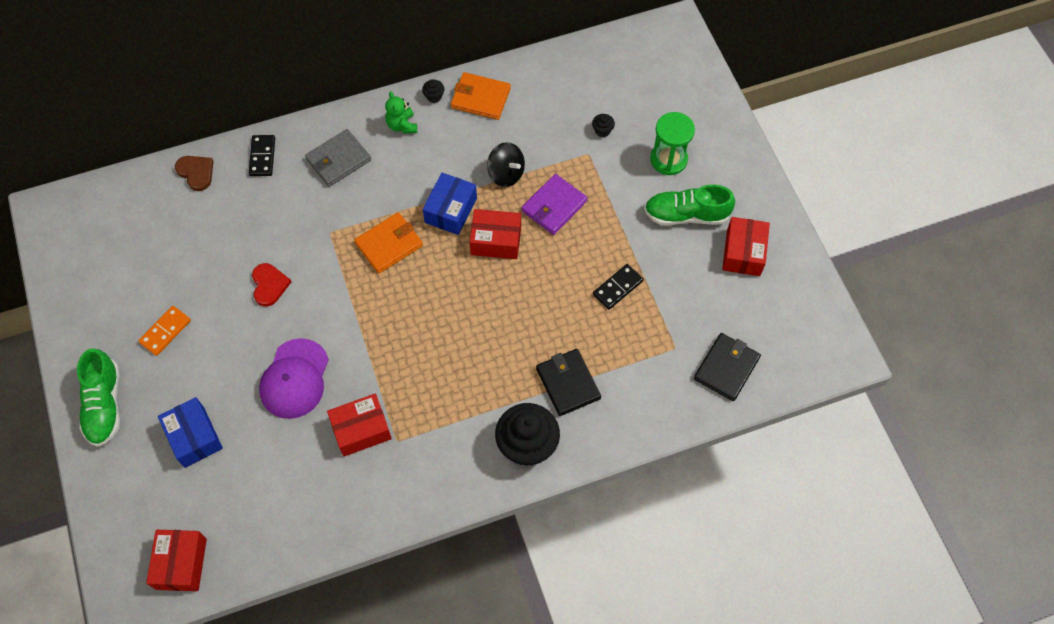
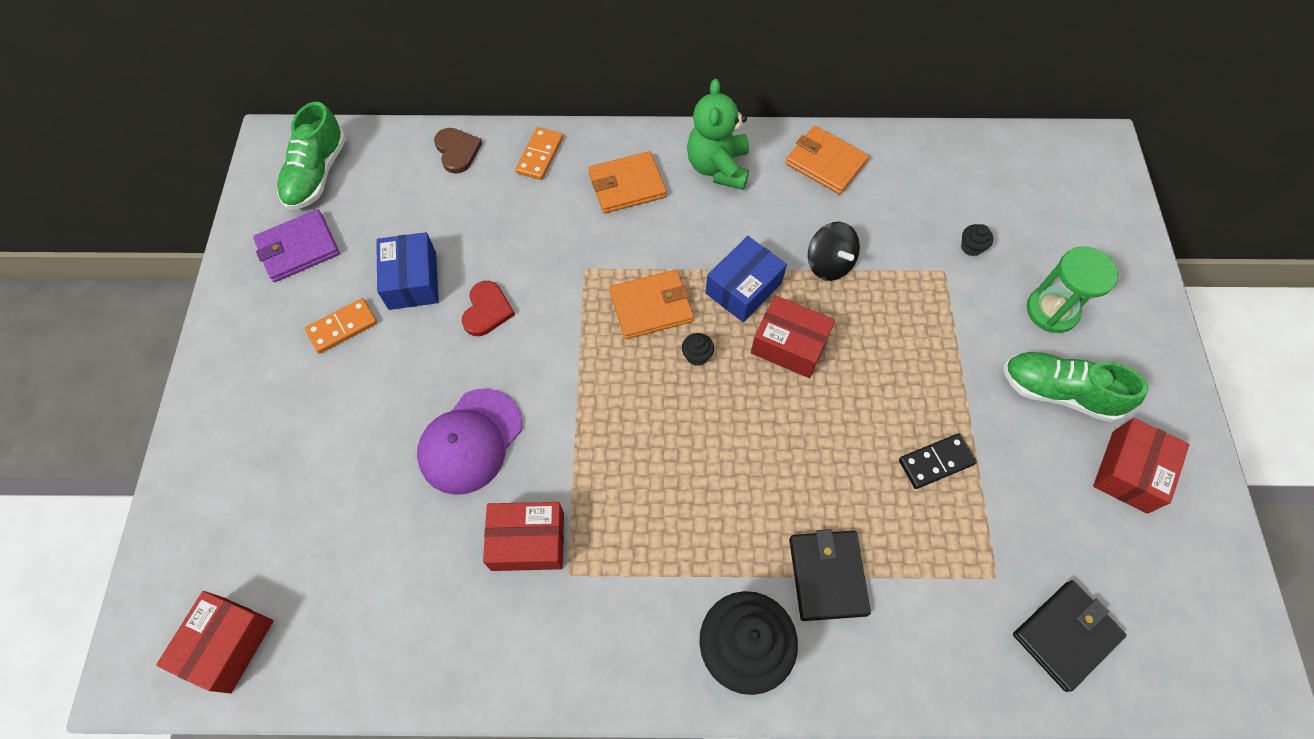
camera: 20 degrees right, 0 degrees up
green shoe [77,348,120,447] -> green shoe moved to [277,102,346,210]
blue box [158,397,223,468] -> blue box moved to [376,232,439,310]
black domino [249,135,275,176] -> orange domino [515,127,563,180]
grey wallet [305,129,371,187] -> orange wallet [588,151,667,213]
green teddy bear [385,91,417,133] -> green teddy bear [687,79,749,190], size x1.66
black cupcake [422,79,444,103] -> black cupcake moved to [682,333,714,366]
purple wallet [522,174,587,235] -> purple wallet moved to [253,209,340,282]

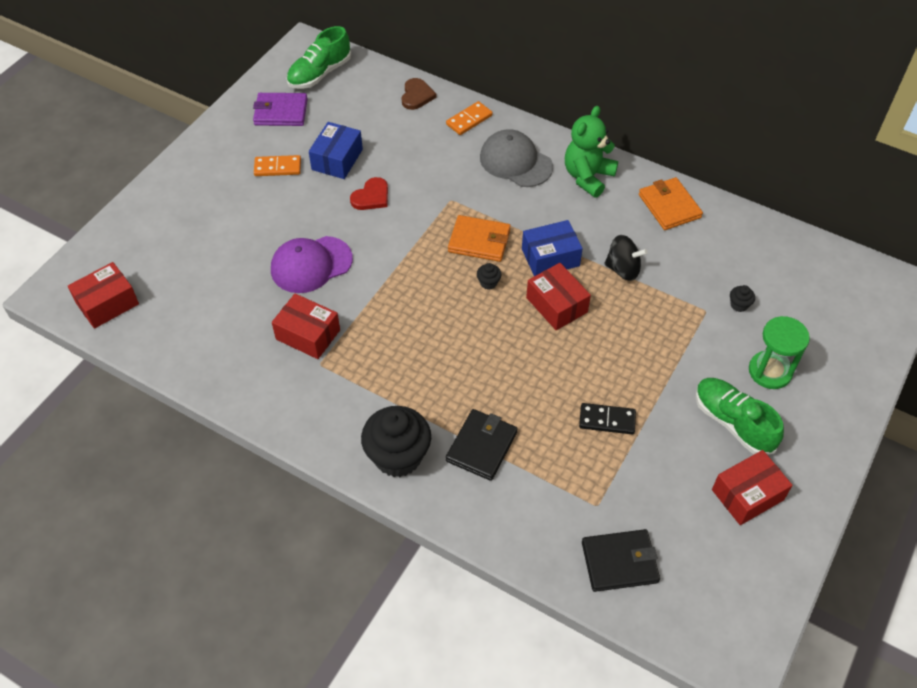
camera: 30 degrees right, 10 degrees down
orange wallet [588,151,667,213] -> grey cap [480,129,553,187]
black spinning top [808,222,860,281] -> black spinning top turned 75 degrees counterclockwise [604,235,648,281]

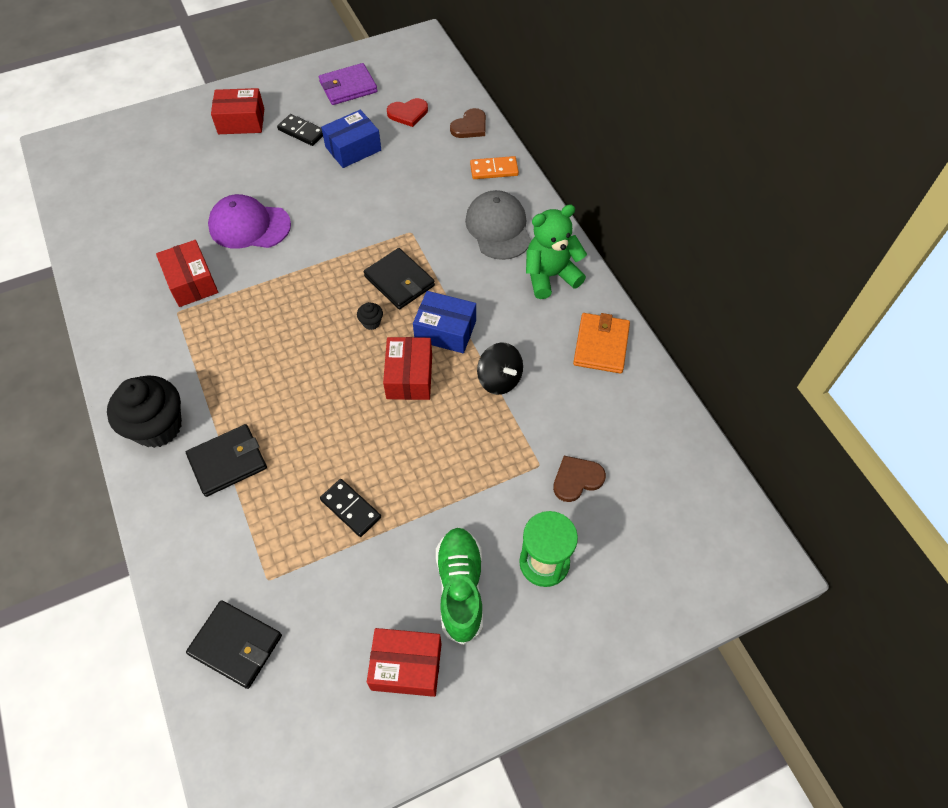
camera: 35 degrees right, 5 degrees up
red box [68,262,139,329] -> red box moved to [211,88,264,134]
purple wallet [253,93,308,126] -> purple wallet turned 60 degrees counterclockwise [319,63,378,105]
orange domino [254,155,301,176] -> black domino [277,114,323,146]
green shoe [287,26,351,89] -> none
red heart [350,177,388,210] -> red heart moved to [387,98,428,127]
orange wallet [448,215,511,262] -> black wallet [364,248,435,309]
black cupcake [730,285,755,312] -> brown heart [553,456,606,502]

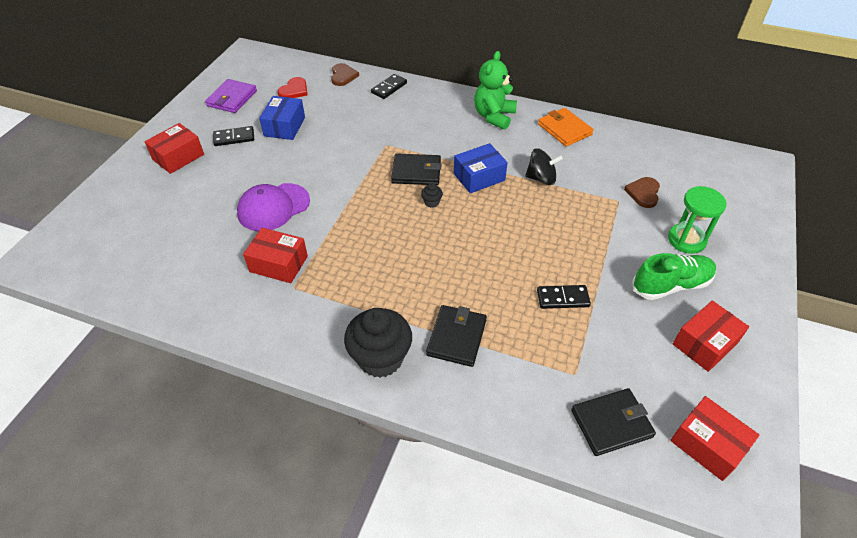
camera: 45 degrees left, 10 degrees down
red box [383,337,432,400] -> red box moved to [670,396,759,481]
green shoe [436,528,483,645] -> green shoe turned 120 degrees clockwise [632,253,716,300]
grey cap [465,190,531,260] -> none
orange domino [470,156,519,179] -> black domino [371,74,407,99]

